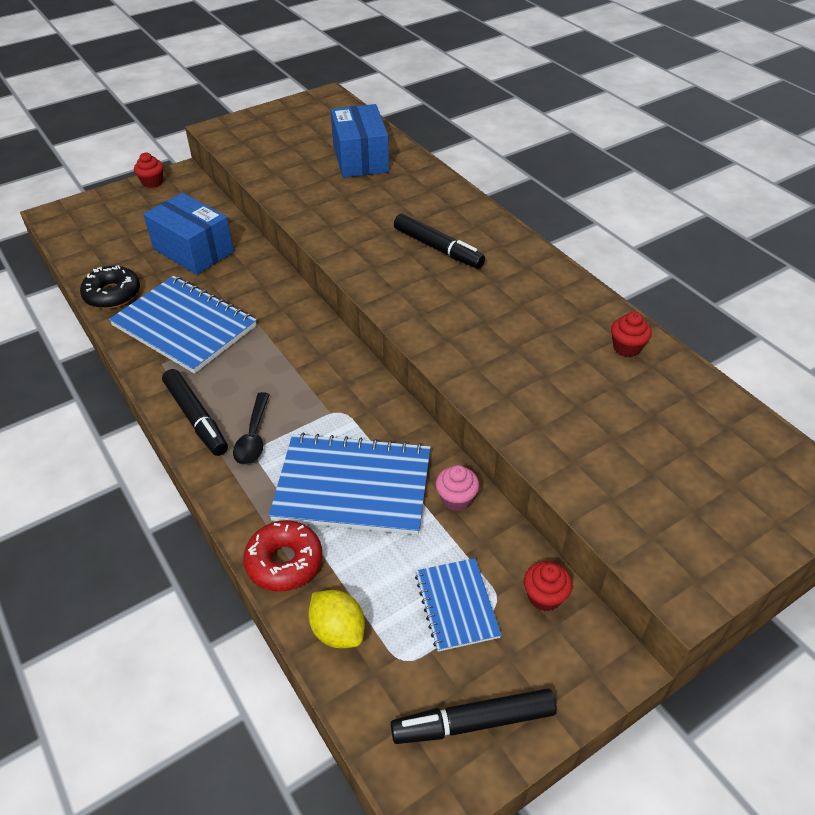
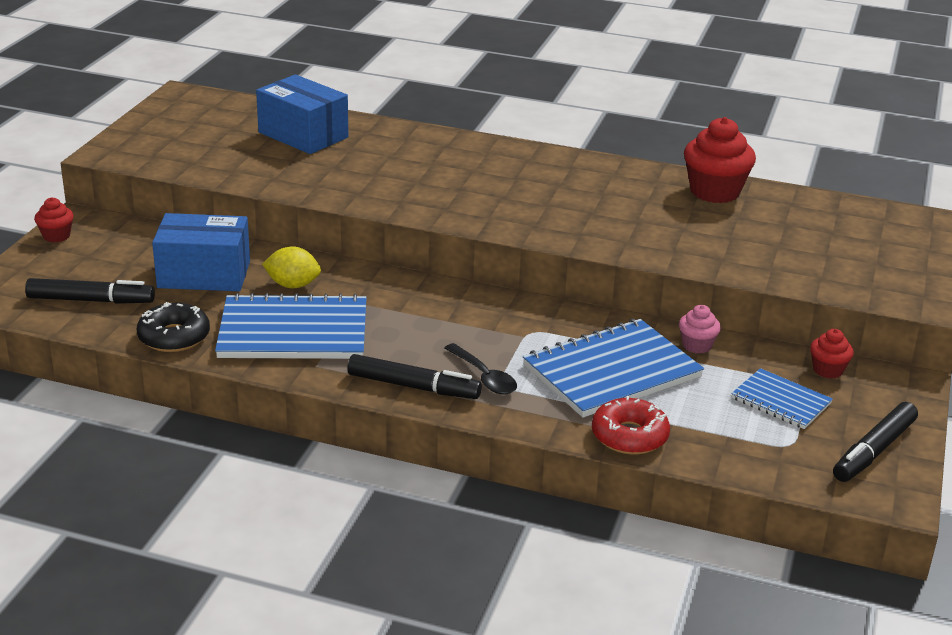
camera: 40 degrees left, 15 degrees down
yellow lemon [308,590,365,648] -> yellow lemon moved to [262,246,321,288]
black marker [394,214,485,268] -> black marker moved to [25,278,155,304]
red cupcake [611,312,652,357] -> red cupcake [684,117,756,203], size x1.91

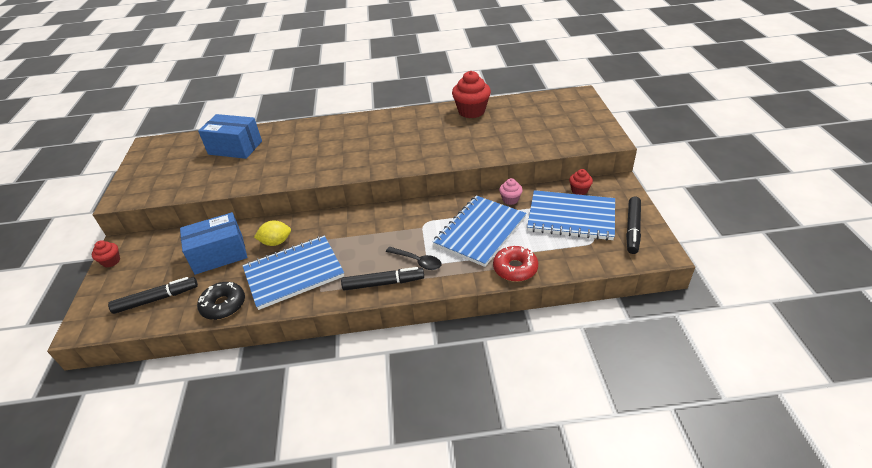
camera: 20 degrees left, 10 degrees up
blue notebook [731,368,833,429] -> blue notebook [527,190,615,240], size x1.83

